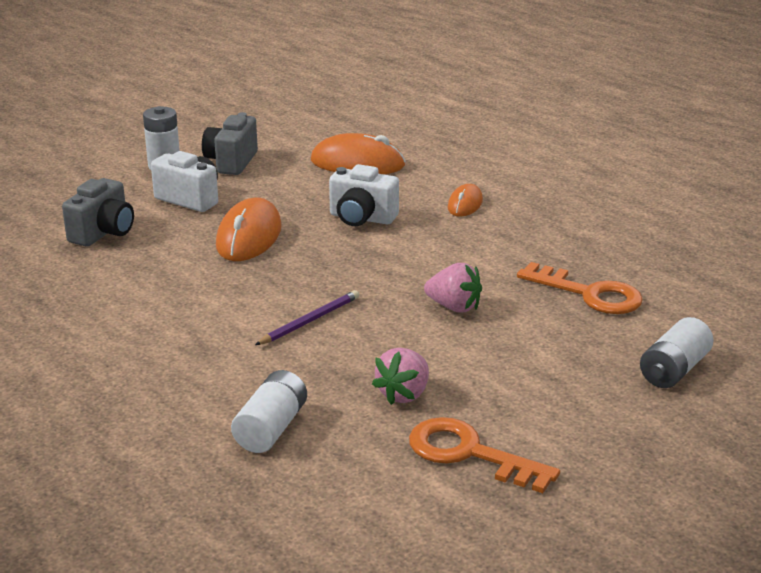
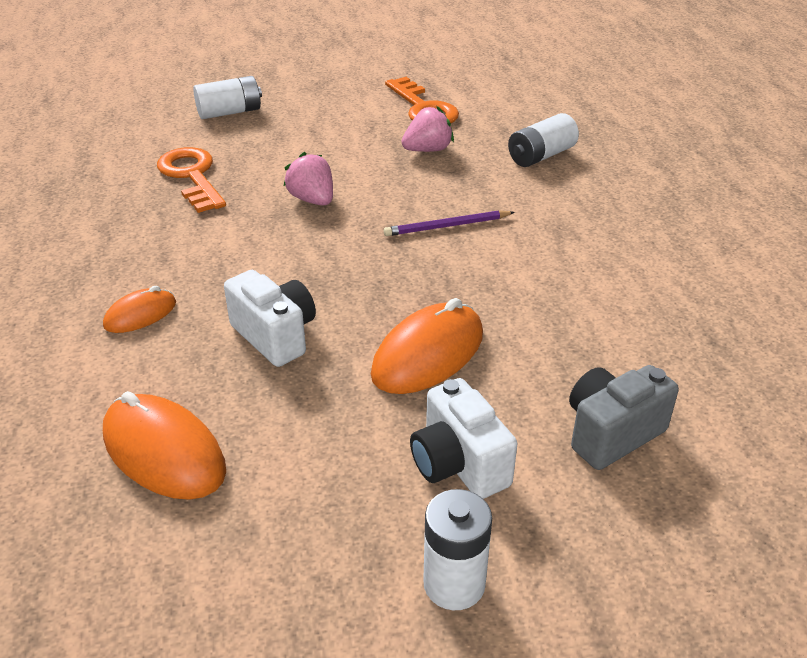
camera: 150 degrees left, 10 degrees up
grey camera [202,112,258,175] -> none

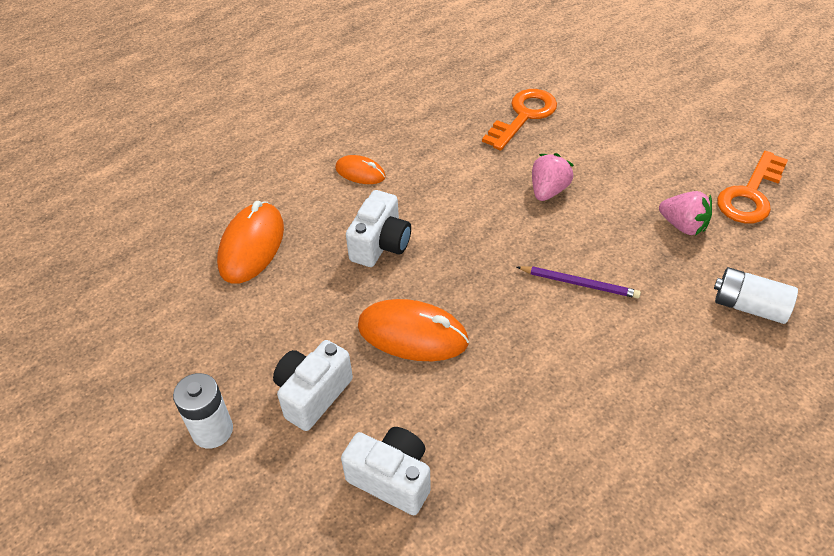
camera: 65 degrees right, 10 degrees up
white battery [193,76,262,119] -> none
purple pencil [384,210,515,236] -> purple pencil turned 150 degrees clockwise [517,266,641,298]
grey camera [569,365,679,470] -> white camera [341,427,431,516]

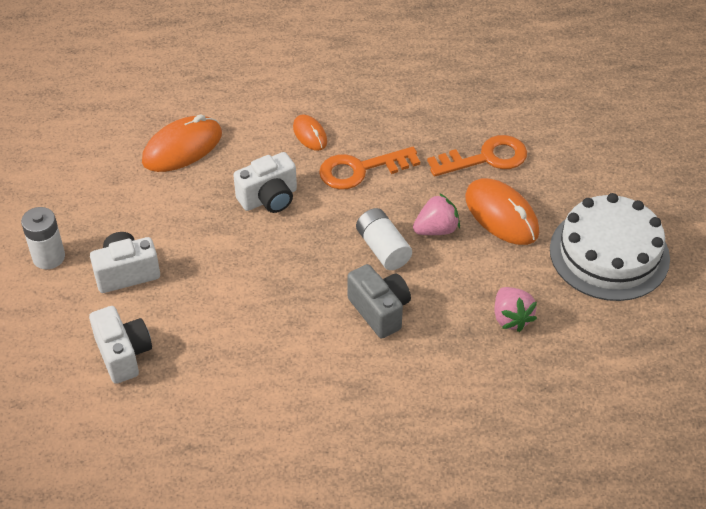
camera: 35 degrees right, 0 degrees up
orange mouse [358,299,469,361] -> orange mouse moved to [465,178,539,245]
purple pencil [517,266,641,298] -> grey camera [347,264,411,339]
white battery [714,267,798,324] -> white battery moved to [356,208,412,270]
orange key [717,151,788,224] -> orange key moved to [319,147,420,190]
none -> white cake [550,193,670,301]

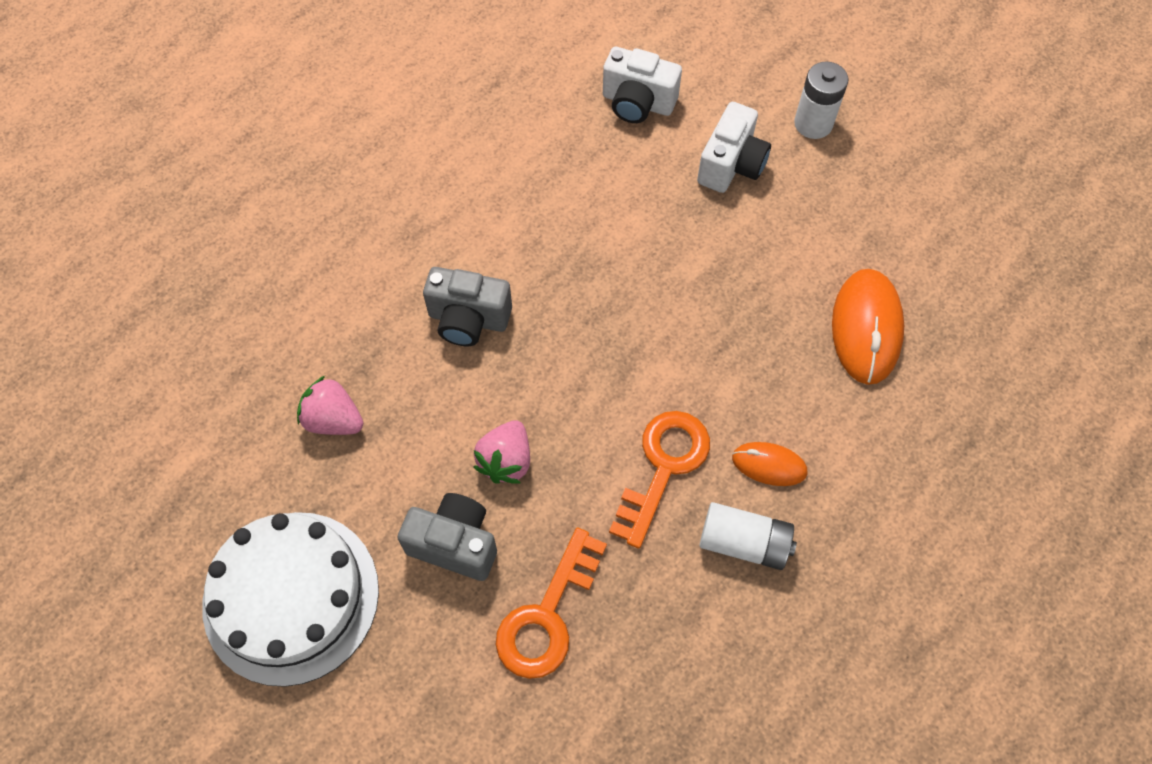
camera: 135 degrees right, 15 degrees up
white camera [233,152,297,213] -> none
white battery [356,208,412,270] -> white battery moved to [700,502,797,570]
orange mouse [465,178,539,245] -> grey camera [397,493,497,581]

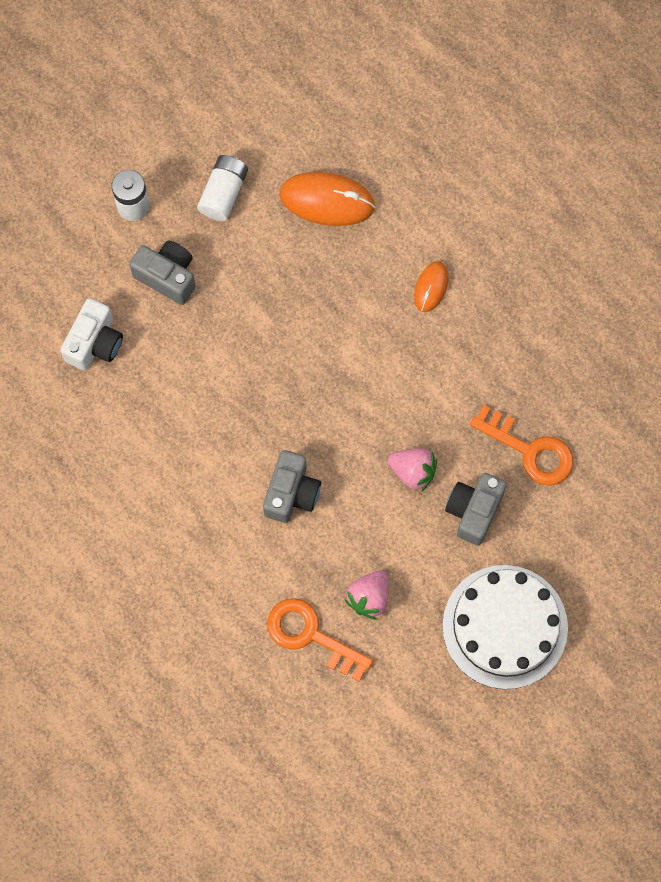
camera: 85 degrees left, 10 degrees up
orange key [609,411,710,549] -> orange key moved to [267,598,373,682]
white camera [697,102,771,193] -> grey camera [129,241,195,305]
white battery [700,502,797,570] -> white battery moved to [197,155,248,221]

